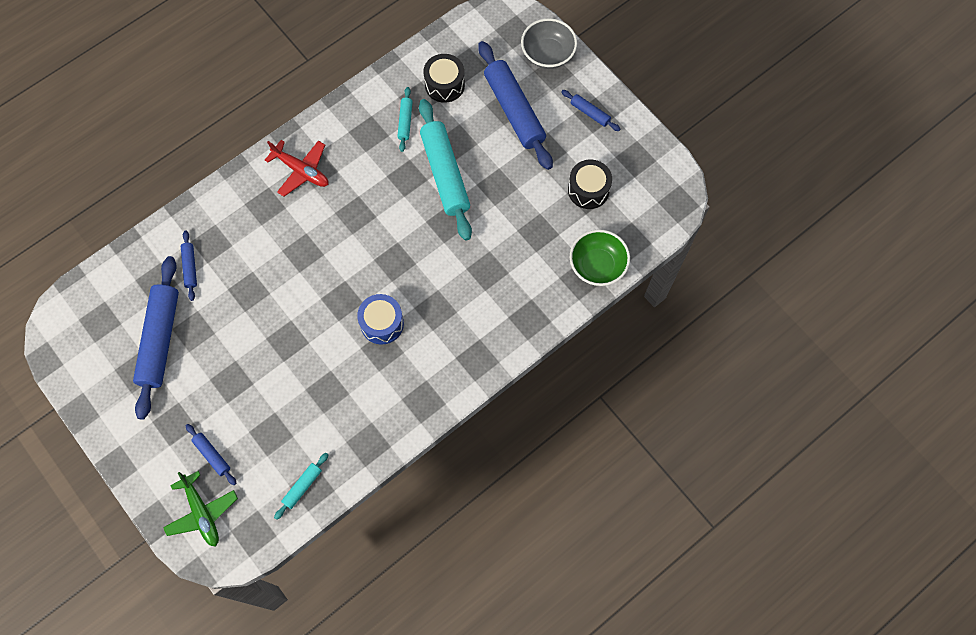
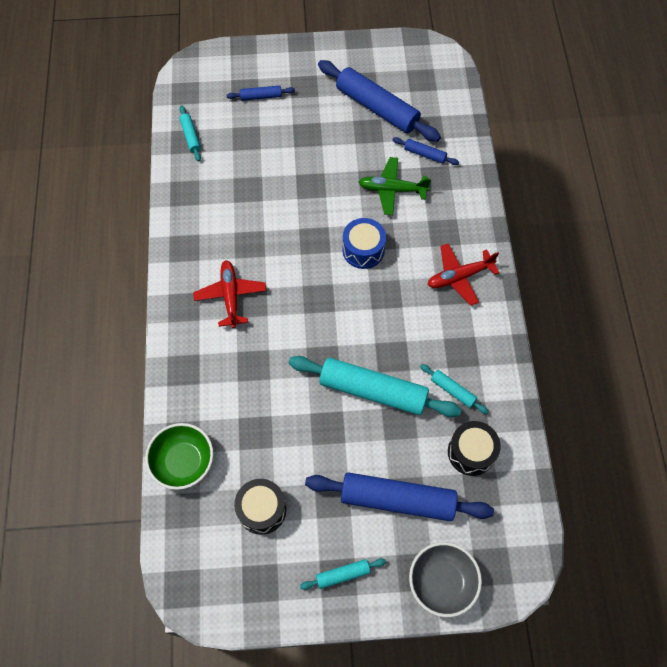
camera: 125 degrees right, 5 degrees down
green plane [163,471,238,547] -> green plane moved to [358,157,431,215]
blue drum [357,294,404,344] -> blue drum moved to [342,218,386,269]
blue rolling pin [561,90,620,131] -> turquoise rolling pin [300,558,386,590]
none -> red plane [193,260,266,328]

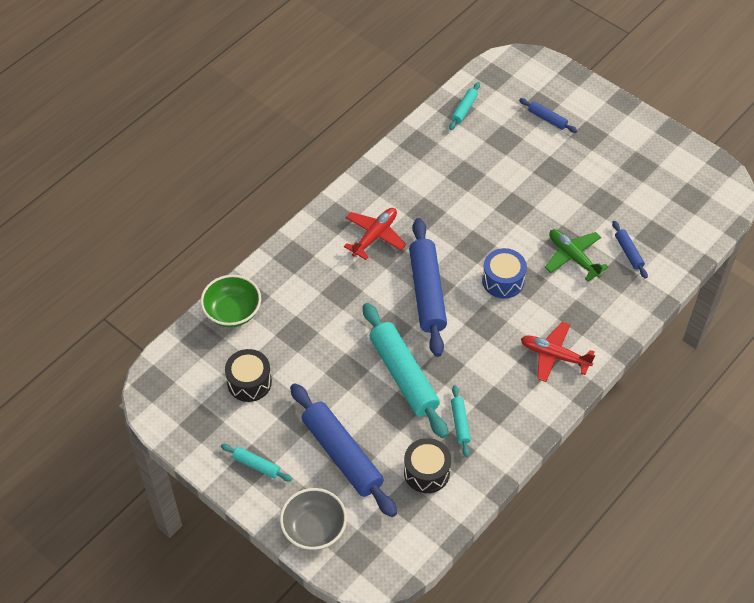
camera: 45 degrees right, 10 degrees down
blue rolling pin [318,60,441,142] -> blue rolling pin moved to [409,218,447,357]

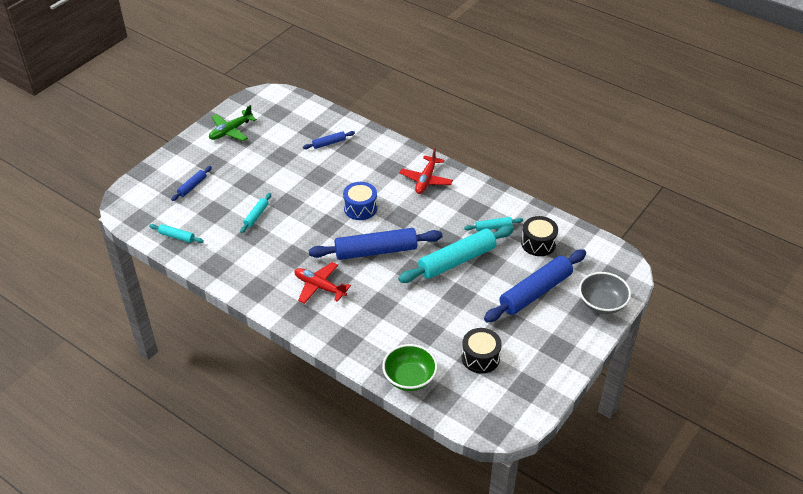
camera: 95 degrees left, 10 degrees down
turquoise rolling pin [221,444,292,482] -> turquoise rolling pin moved to [240,193,271,233]
green plane [545,229,608,282] -> green plane moved to [209,105,257,141]

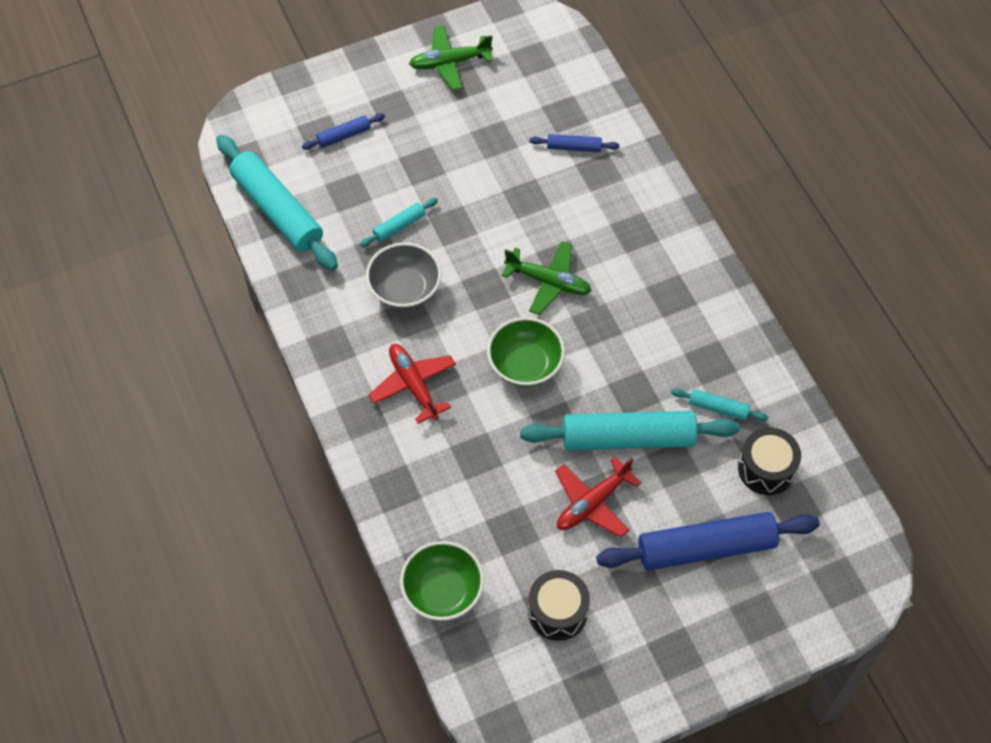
camera: 30 degrees right, 15 degrees up
turquoise rolling pin [149,224,204,243] -> turquoise rolling pin [216,135,338,271], size x2.18
blue rolling pin [309,228,442,260] -> green bowl [487,317,565,387]
blue drum [343,182,377,220] -> green plane [502,241,592,315]
red plane [399,148,453,194] -> red plane moved to [555,457,641,538]
grey bowl [579,272,631,314] -> grey bowl moved to [366,242,442,309]

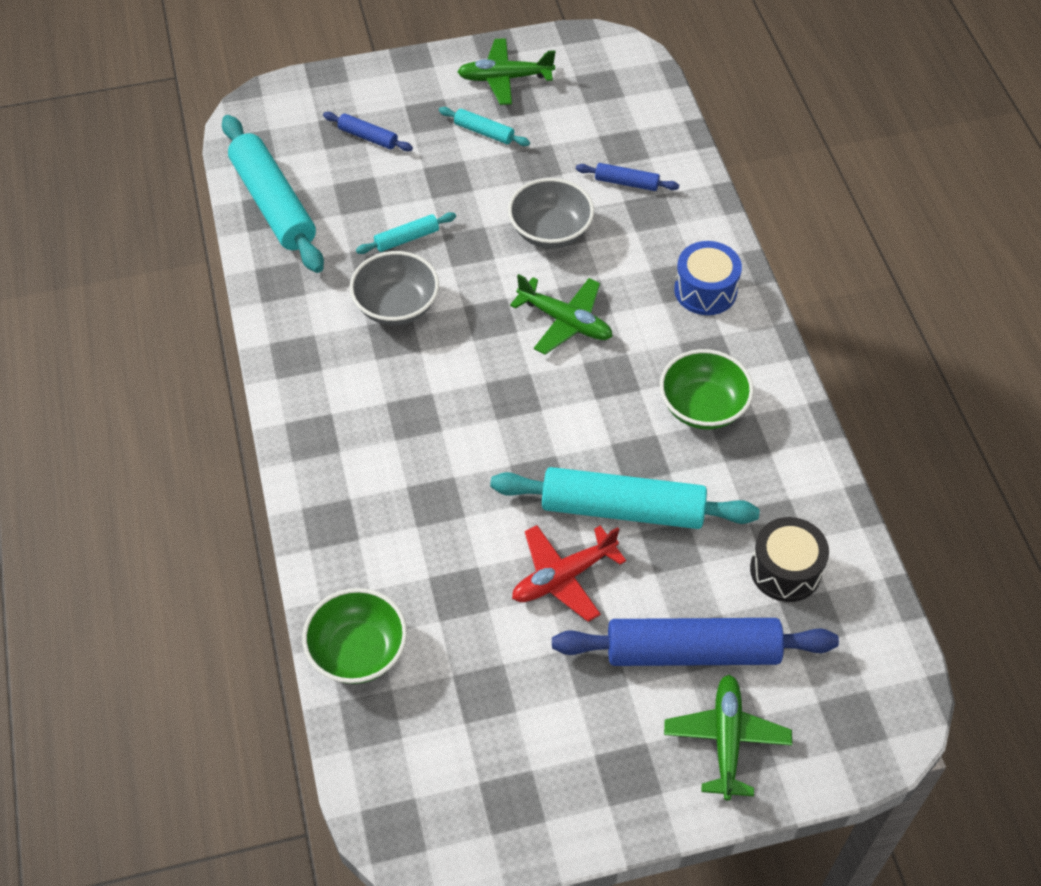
camera: 10 degrees right, 5 degrees down
blue rolling pin [302,113,385,150] -> blue rolling pin turned 45 degrees clockwise [323,112,413,151]
red plane [369,344,456,424] -> none
green bowl [487,317,565,387] -> green bowl moved to [660,349,754,429]
black drum [528,570,590,641] -> none
turquoise rolling pin [671,388,768,421] -> turquoise rolling pin moved to [439,107,530,146]
none -> grey bowl [508,178,594,248]
none -> green plane [664,675,792,801]
none -> blue drum [674,241,742,315]

